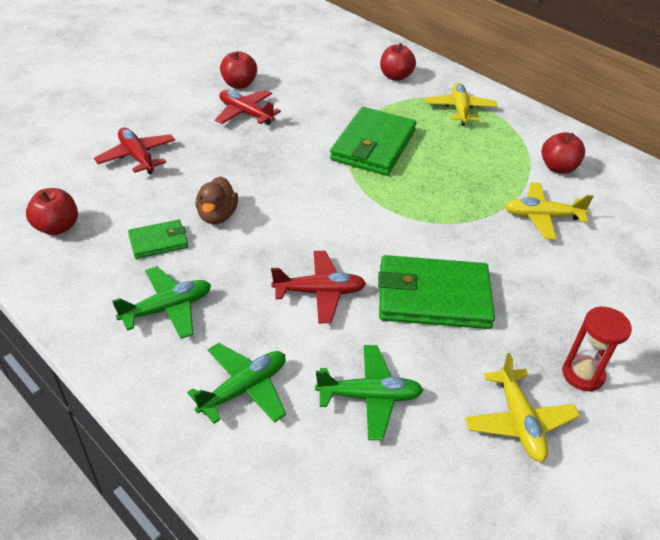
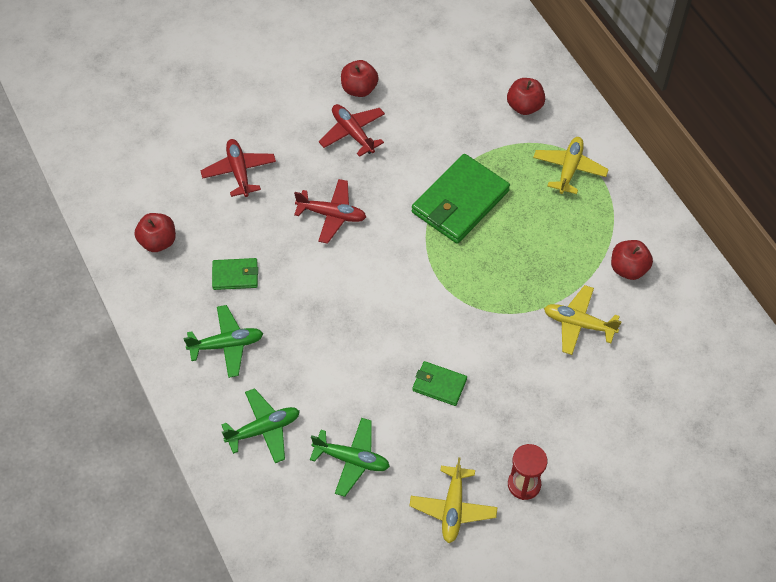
camera: 20 degrees right, 15 degrees up
brown duck [196,176,238,224] -> none
red plane [271,251,366,323] -> red plane moved to [294,179,366,244]
green wallet [378,255,495,329] -> green wallet [412,361,467,406], size x0.51

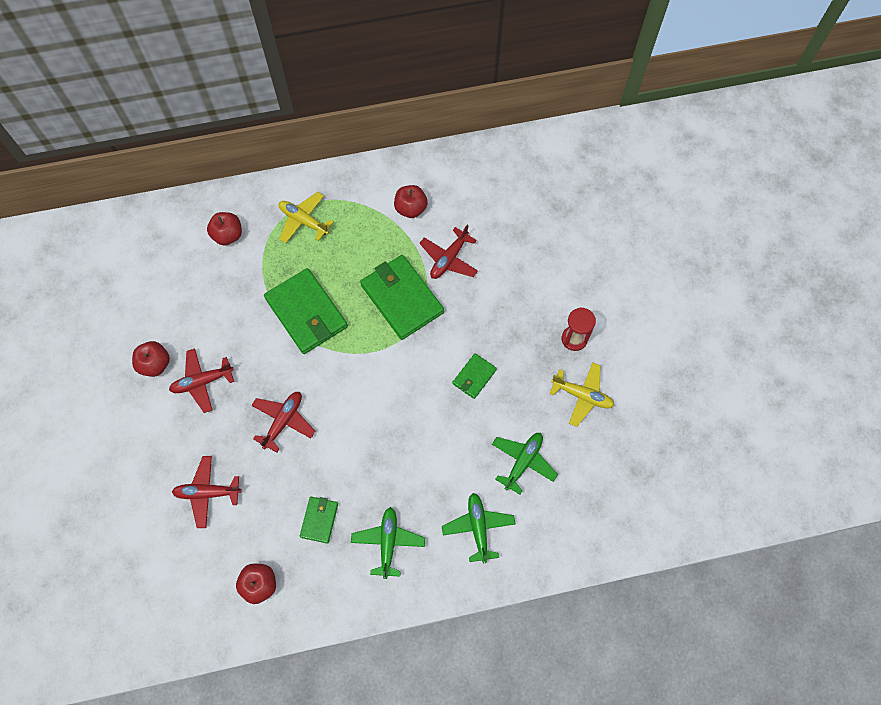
camera: 75 degrees left, 10 degrees up
yellow plane [544,285,622,355] -> red plane [419,225,478,279]
none -> green wallet [360,255,444,340]

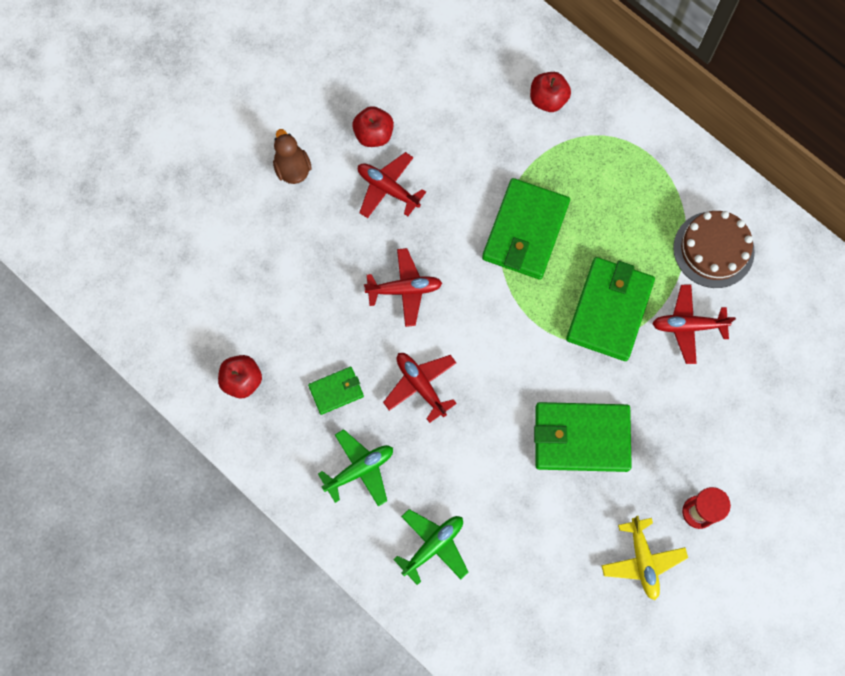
camera: 55 degrees right, 5 degrees up
red plane [172,456,242,528] -> red plane moved to [383,353,457,423]
yellow plane [279,192,334,243] -> none
red apple [394,185,428,218] -> brown cake [673,211,755,288]
green wallet [452,353,497,399] -> green wallet [534,402,632,472], size x1.96
green plane [492,433,558,495] -> none
none -> brown duck [273,129,312,184]

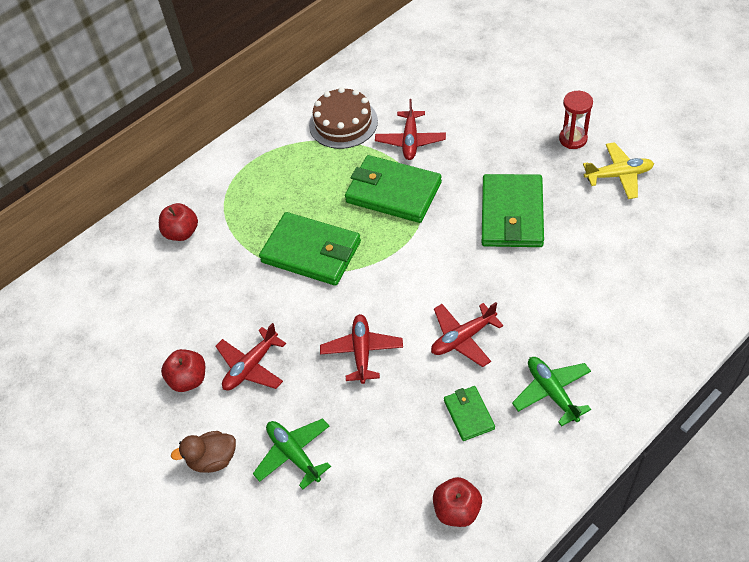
camera: 80 degrees left, 20 degrees down
green plane [393,509,468,585] -> green plane moved to [253,418,331,489]

